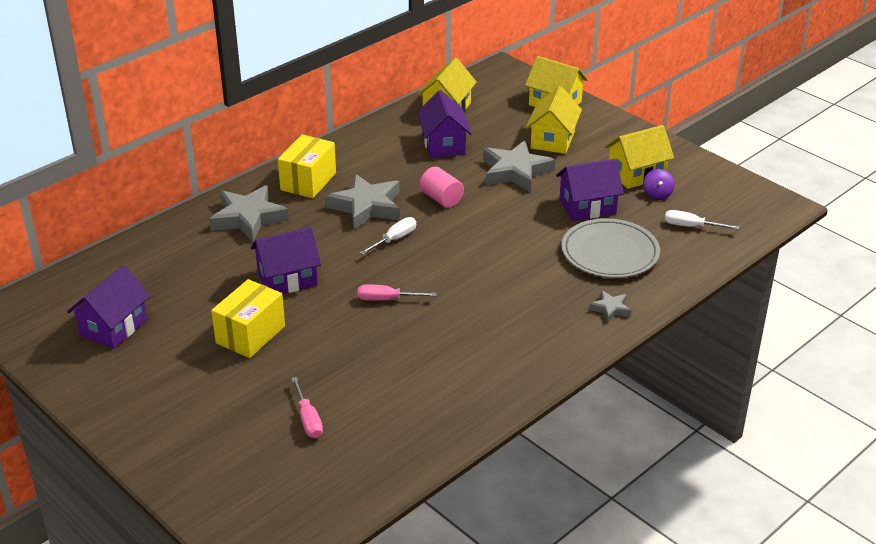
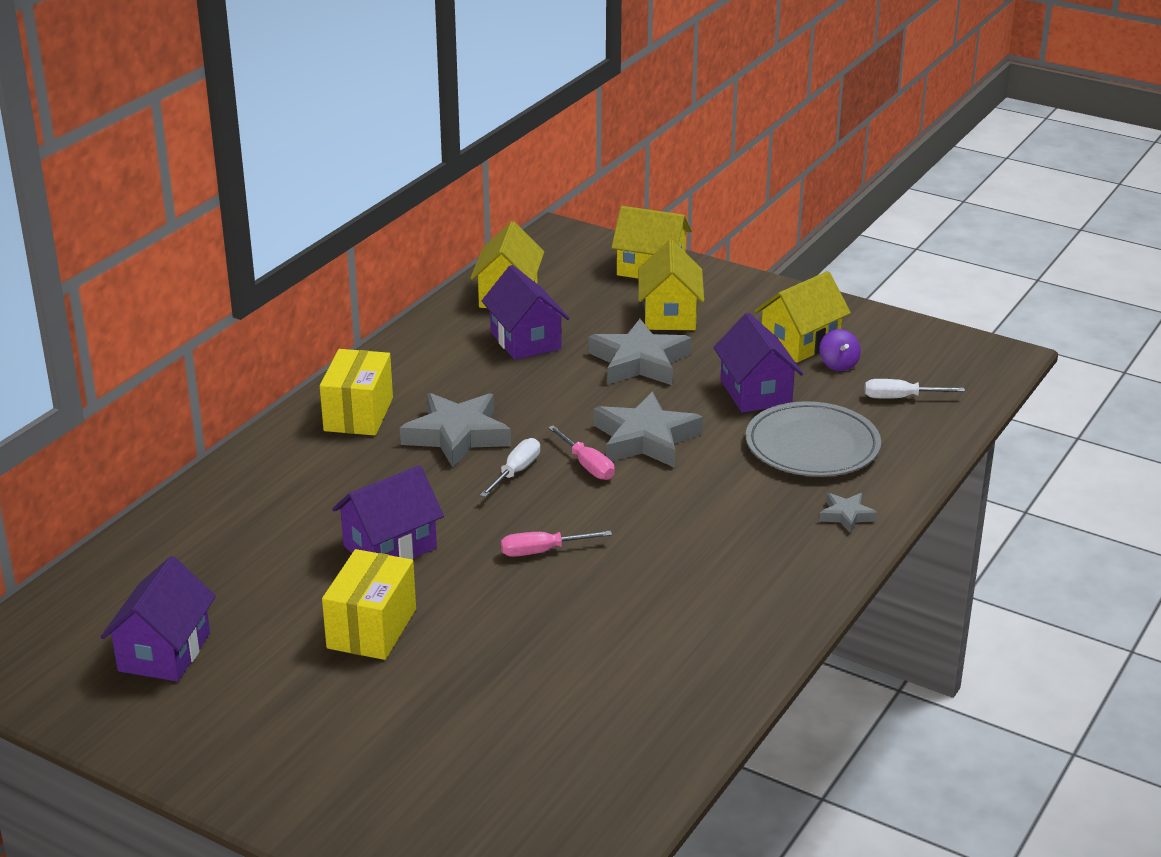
camera: 15 degrees left, 5 degrees down
grey star [209,185,289,242] -> grey star moved to [594,392,703,468]
pink screwdriver [291,377,323,438] -> pink screwdriver moved to [548,425,615,480]
pink cylinder [420,167,464,208] -> none
purple house [556,159,624,221] -> purple house turned 75 degrees counterclockwise [713,313,803,413]

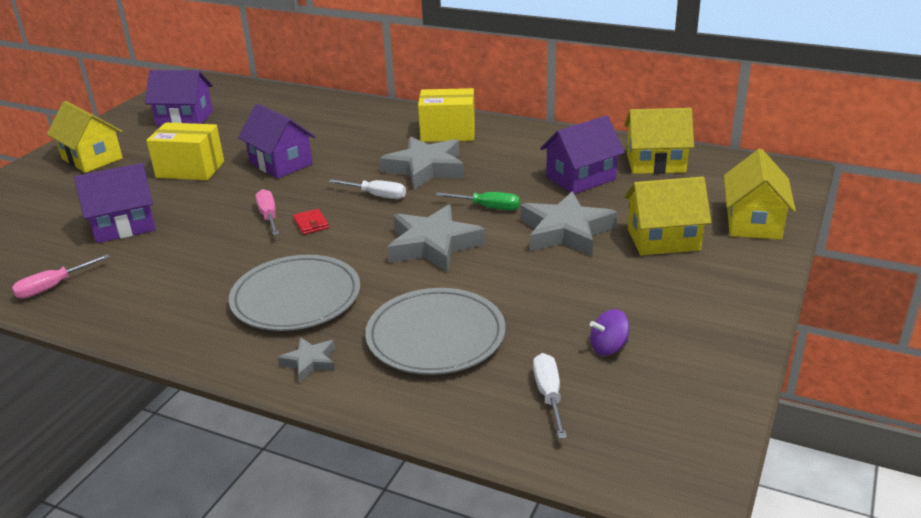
camera: 85 degrees right, 0 degrees up
pink screwdriver [548,425,615,480] -> pink screwdriver moved to [12,254,110,299]
purple house [713,313,803,413] -> purple house moved to [74,163,156,243]
yellow house [754,271,851,363] -> yellow house moved to [47,101,123,173]
none -> grey plate [229,255,360,331]
none -> red wallet [293,209,329,235]
none -> green screwdriver [436,192,520,211]

